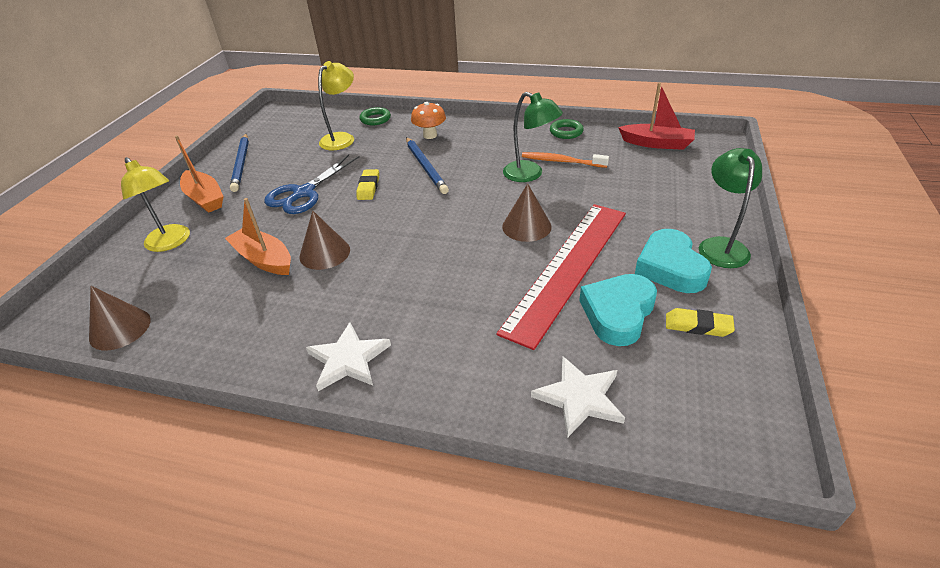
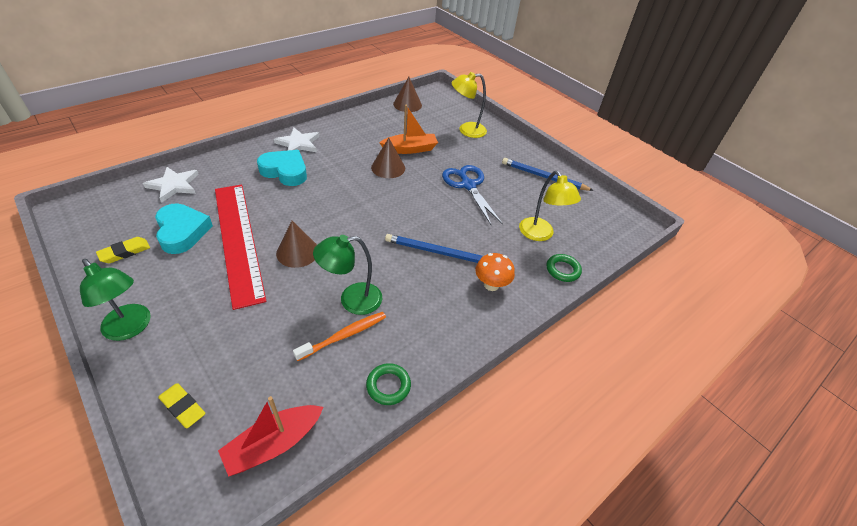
camera: 120 degrees right, 5 degrees up
orange boat [175,135,224,213] -> none
yellow eraser [356,169,379,200] -> yellow eraser moved to [158,383,205,428]
turquoise heart [635,229,712,293] -> turquoise heart moved to [257,150,307,186]

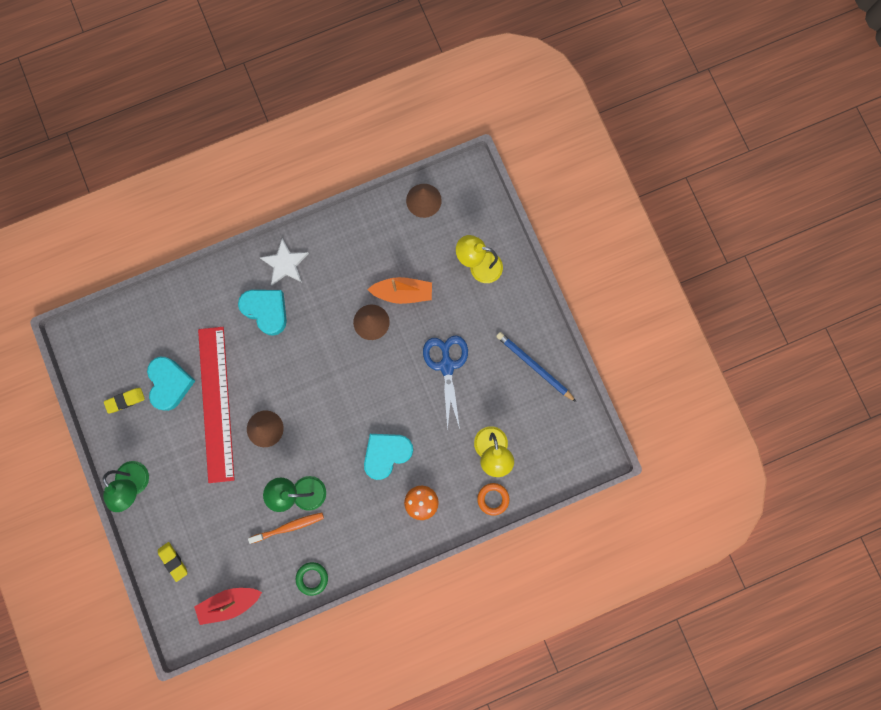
camera: 20 degrees right, 35 degrees up
white star [143,167,199,203] -> none
blue pencil [385,234,483,263] -> turquoise heart [364,434,413,480]
green ring [547,254,582,282] -> orange ring [477,483,509,516]

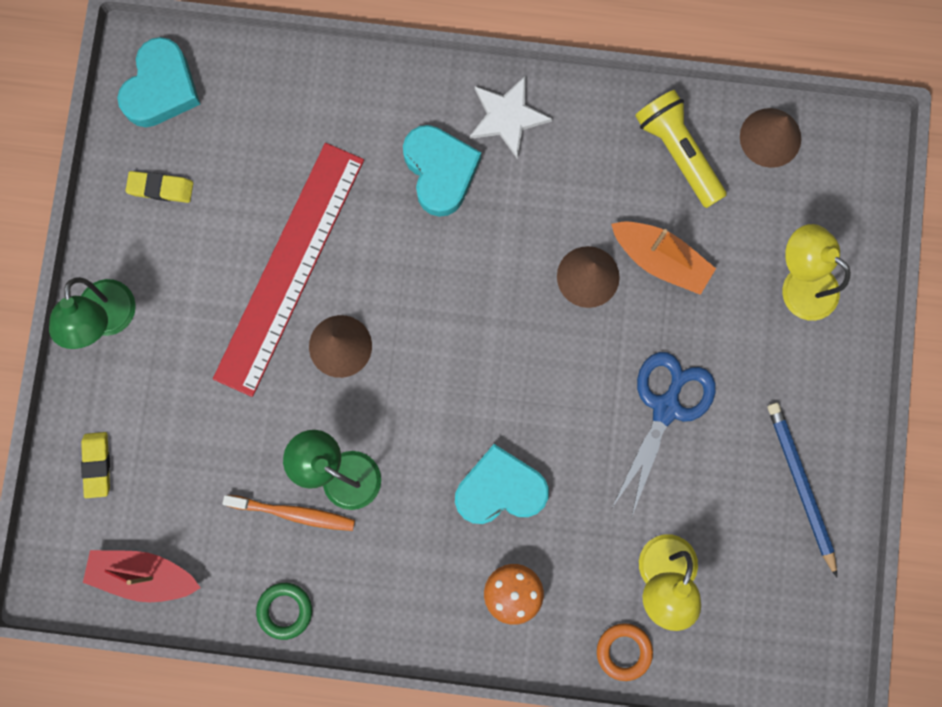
camera: 30 degrees right, 0 degrees up
turquoise heart [147,357,195,411] -> turquoise heart moved to [117,37,200,127]
none -> yellow flashlight [635,90,727,208]

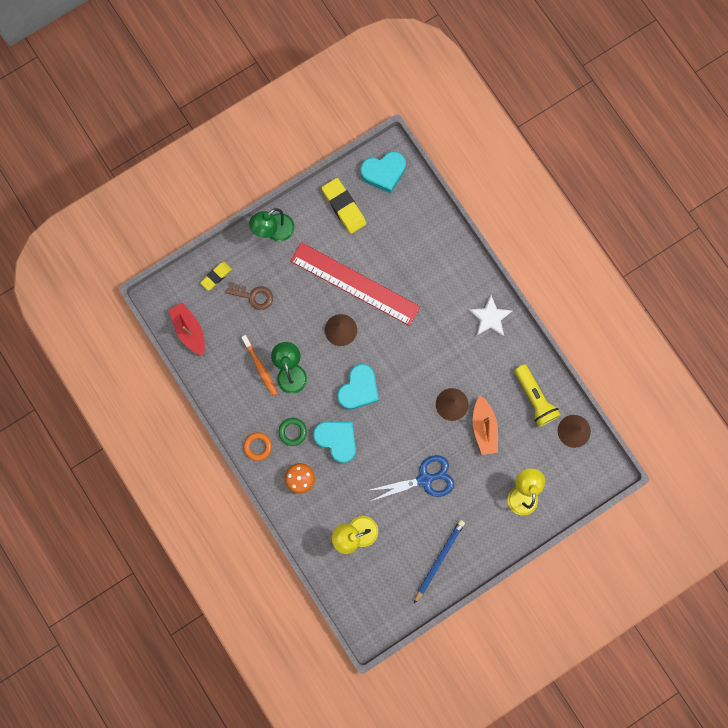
camera: 50 degrees right, 0 degrees up
yellow eraser [125,171,193,203] -> yellow eraser [322,178,366,234], size x1.68
red ruler [213,143,364,397] -> red ruler turned 45 degrees clockwise [290,242,420,326]
green ring [256,583,312,640] -> green ring moved to [278,418,307,446]
turquoise heart [403,125,481,217] -> turquoise heart moved to [337,364,379,409]
orange ring [597,623,653,681] -> orange ring moved to [244,432,272,461]
yellow flashlight [635,90,727,208] -> yellow flashlight turned 135 degrees clockwise [514,364,561,427]
none -> brown key [226,282,273,310]

